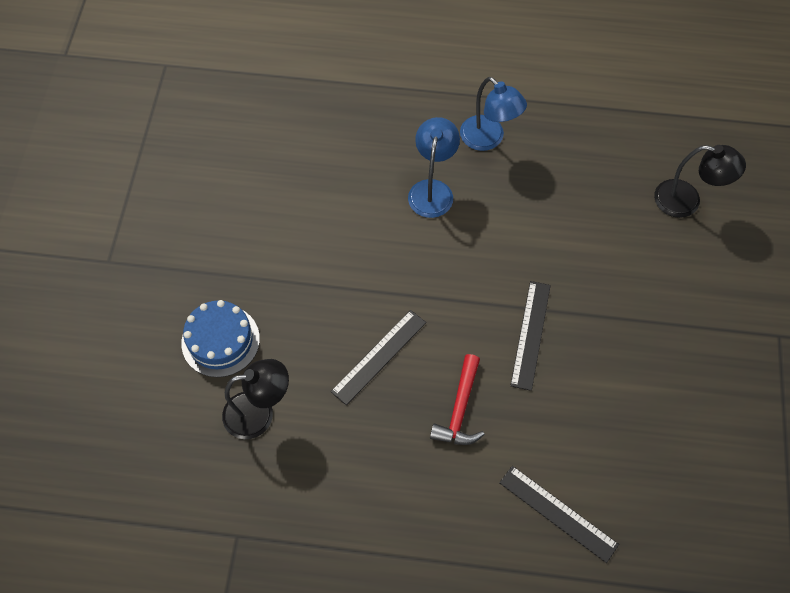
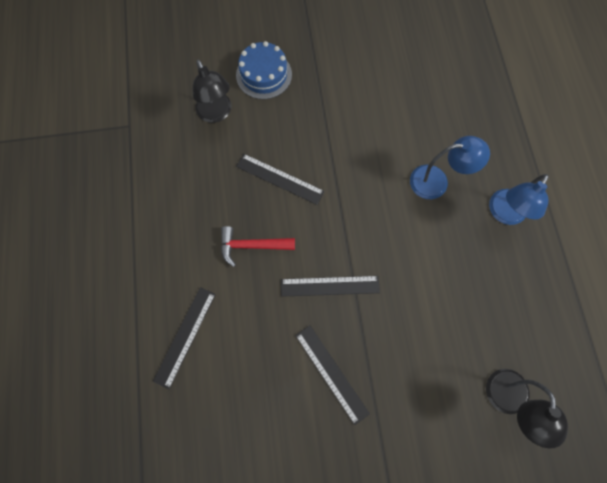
camera: 75 degrees right, 10 degrees up
none -> black ruler [295,325,370,425]

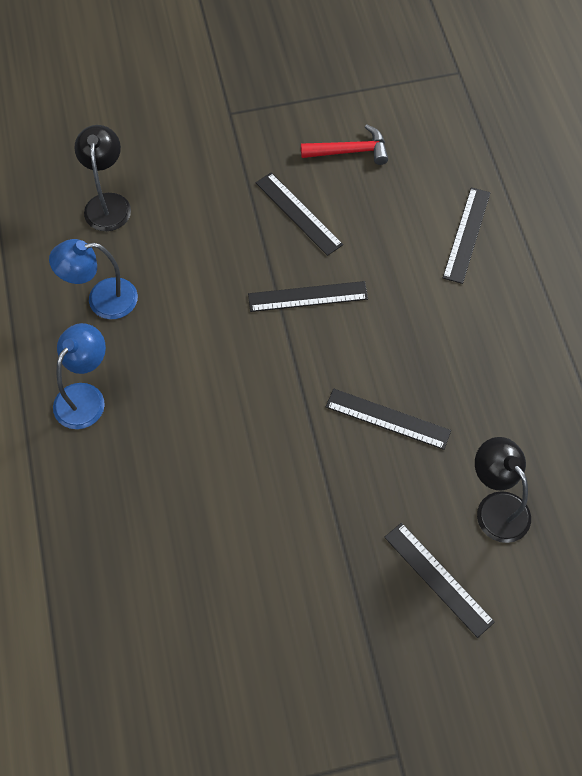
camera: 175 degrees right, 10 degrees down
red hammer [221,226,295,267] -> red hammer moved to [301,124,388,165]
blue cake [236,41,292,99] -> black ruler [384,523,495,638]
blue lamp [410,136,490,199] -> blue lamp moved to [49,239,138,319]

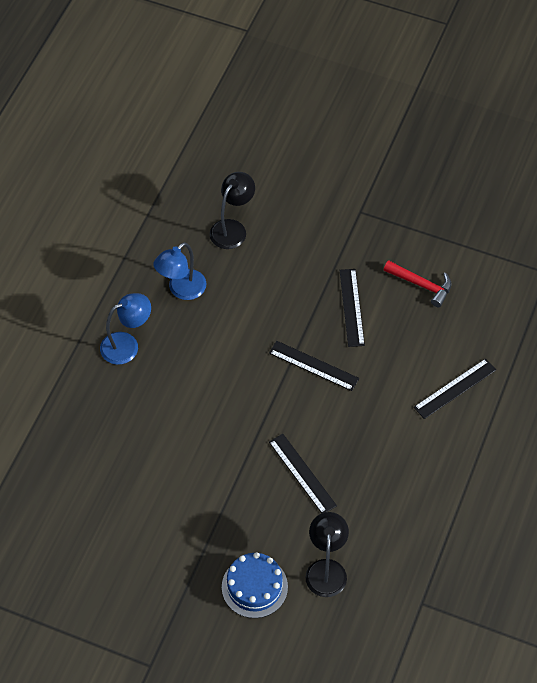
camera: 35 degrees right, 5 degrees down
blue lamp [49,239,138,319] -> blue lamp turned 75 degrees counterclockwise [153,242,206,300]
black ruler [384,523,495,638] -> blue cake [222,552,288,618]

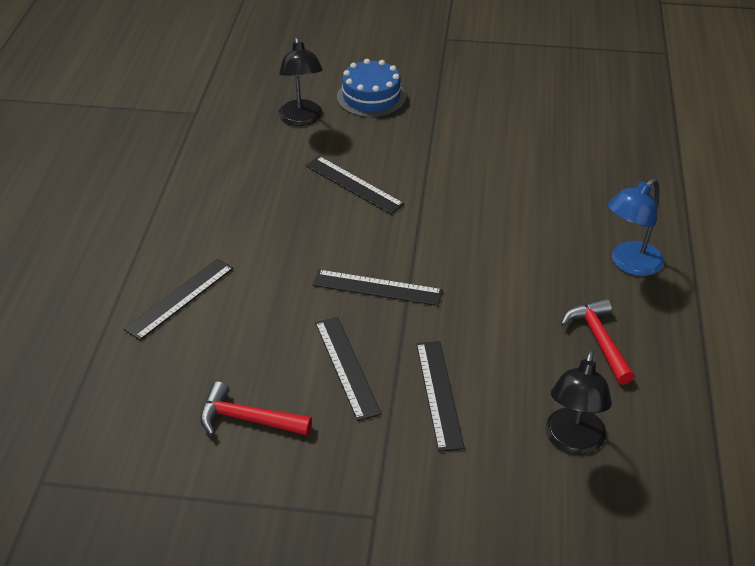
camera: 165 degrees right, 15 degrees down
blue lamp [153,242,206,300] -> red hammer [561,298,635,385]
none -> black ruler [416,341,465,452]

